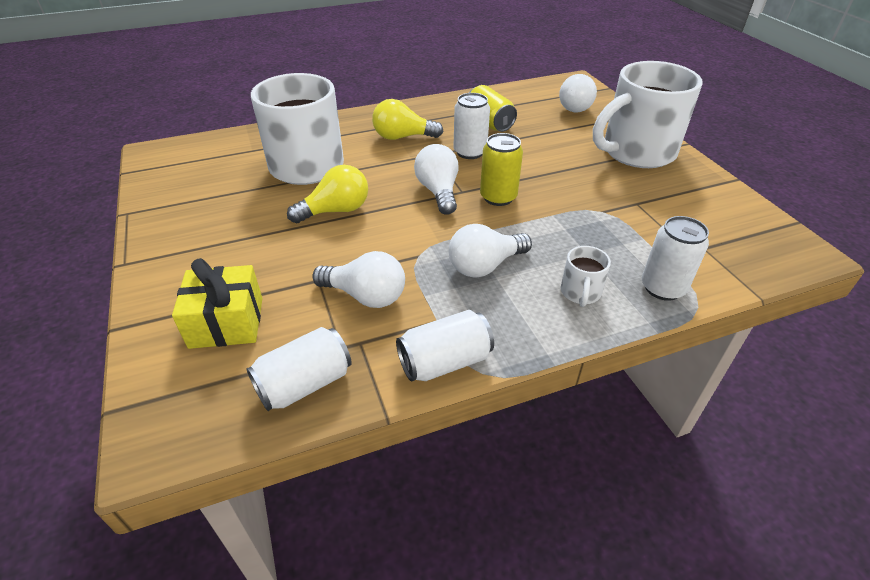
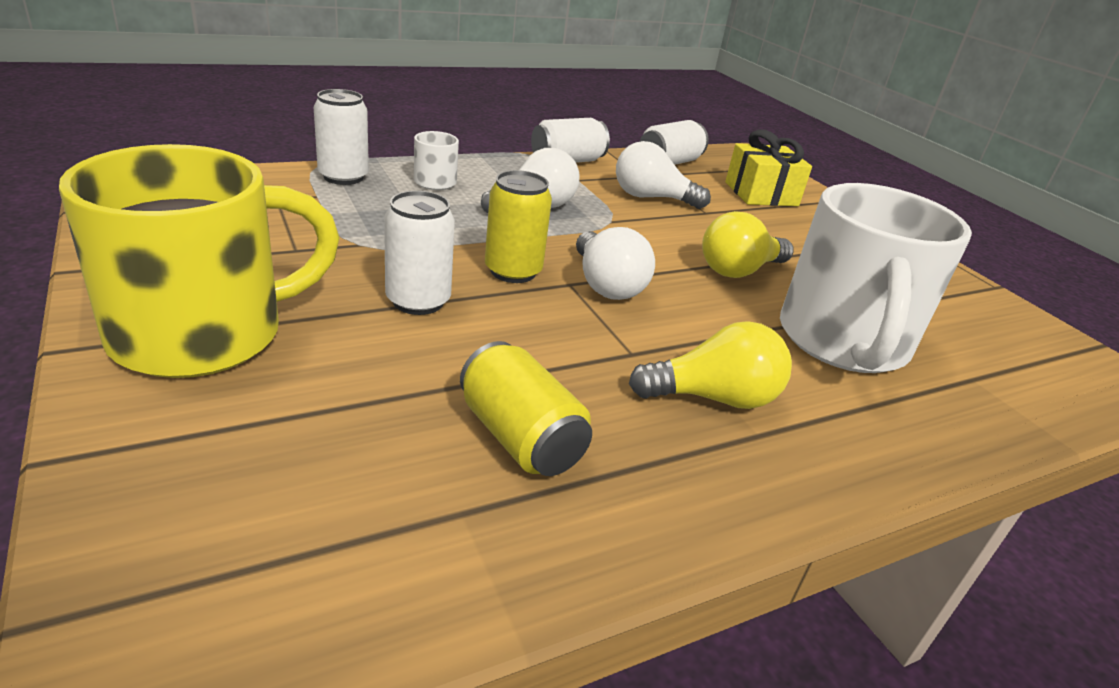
camera: 170 degrees right, 10 degrees down
white can [454,93,490,159] -> white can moved to [384,191,455,315]
white light bulb [559,74,597,112] -> none
white mug [593,61,703,168] -> yellow mug [59,144,340,378]

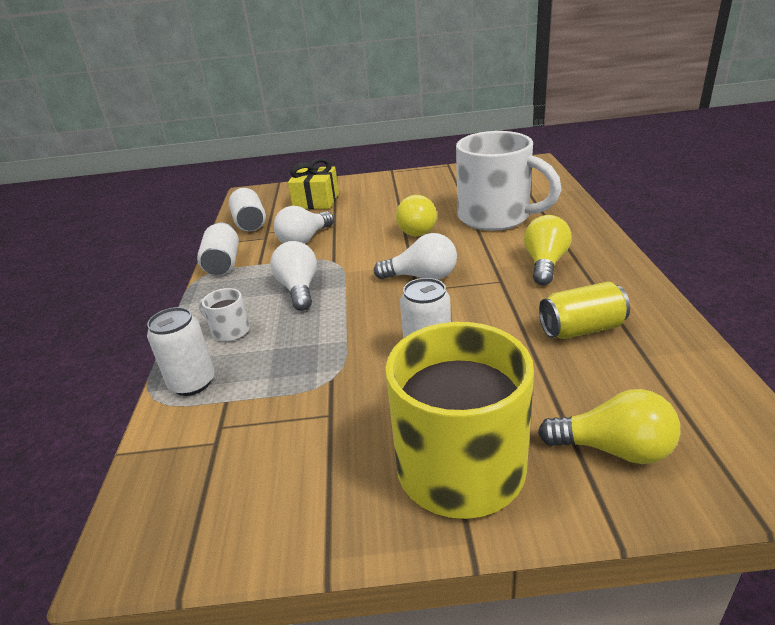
camera: 60 degrees left, 0 degrees up
yellow can [485,170,552,283] -> none
none -> yellow light bulb [538,389,681,464]

